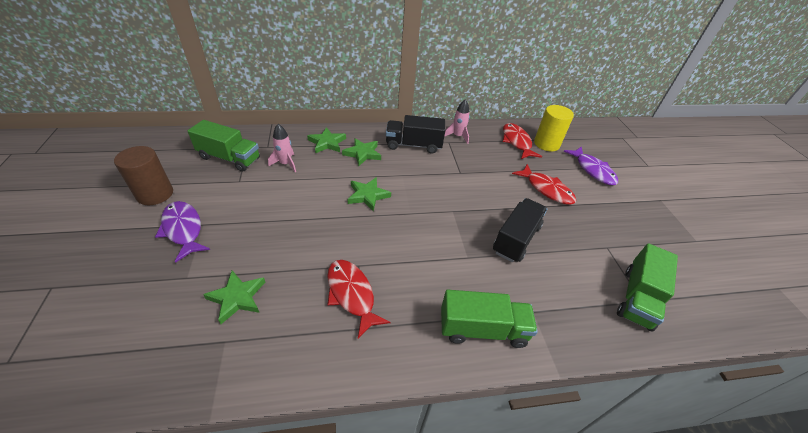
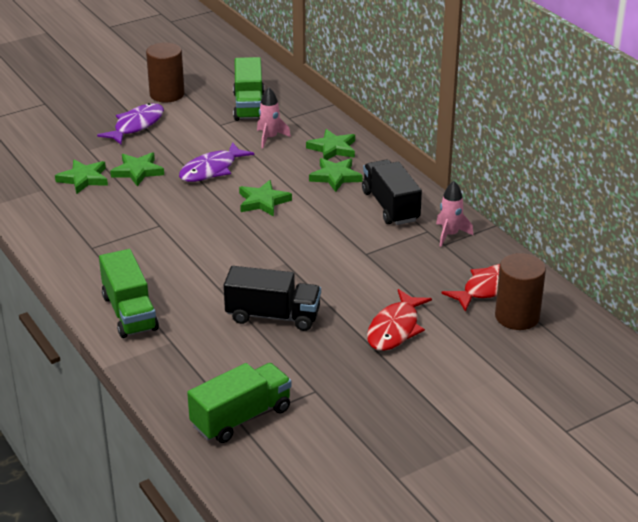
camera: 70 degrees right, 10 degrees down
red fish [327,260,390,339] -> none
yellow cylinder [534,105,574,152] -> brown cylinder [495,253,546,330]
purple fish [564,147,618,185] -> purple fish moved to [179,142,254,182]
green truck [617,243,678,331] -> green truck turned 135 degrees clockwise [187,363,292,443]
none -> green star [110,152,164,186]

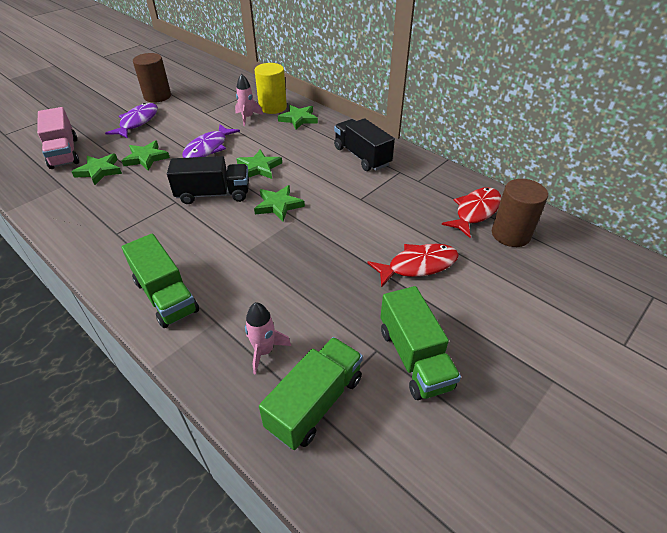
camera: 15 degrees left, 10 degrees up
black truck [224,266,321,331] -> black truck moved to [167,156,249,204]
green truck [233,57,264,121] -> green truck moved to [380,286,461,400]
green star [309,158,363,192] -> green star moved to [254,185,305,221]
red fish [367,289,432,351] -> red fish turned 120 degrees counterclockwise [367,244,459,288]
pink rocket [436,181,473,247] -> pink rocket moved to [245,302,291,375]
none -> pink truck [37,107,79,169]
none -> yellow cylinder [255,63,287,114]

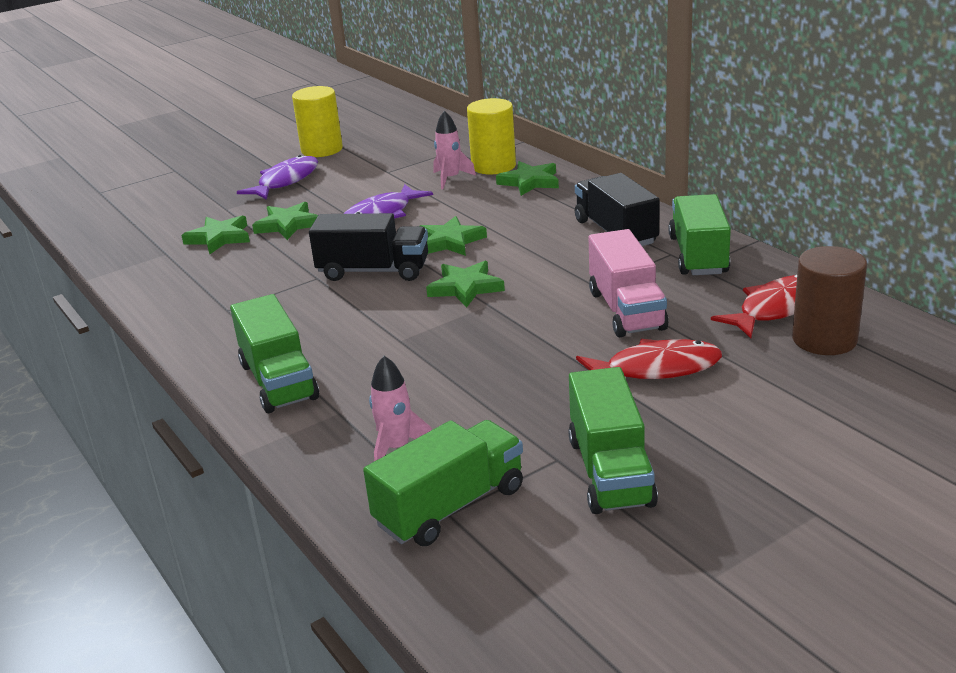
camera: 15 degrees right, 15 degrees down
pink truck [37,107,79,169] -> pink truck moved to [589,229,668,337]
brown cylinder [133,53,171,103] -> yellow cylinder [292,86,343,157]
none -> green truck [668,194,731,275]

